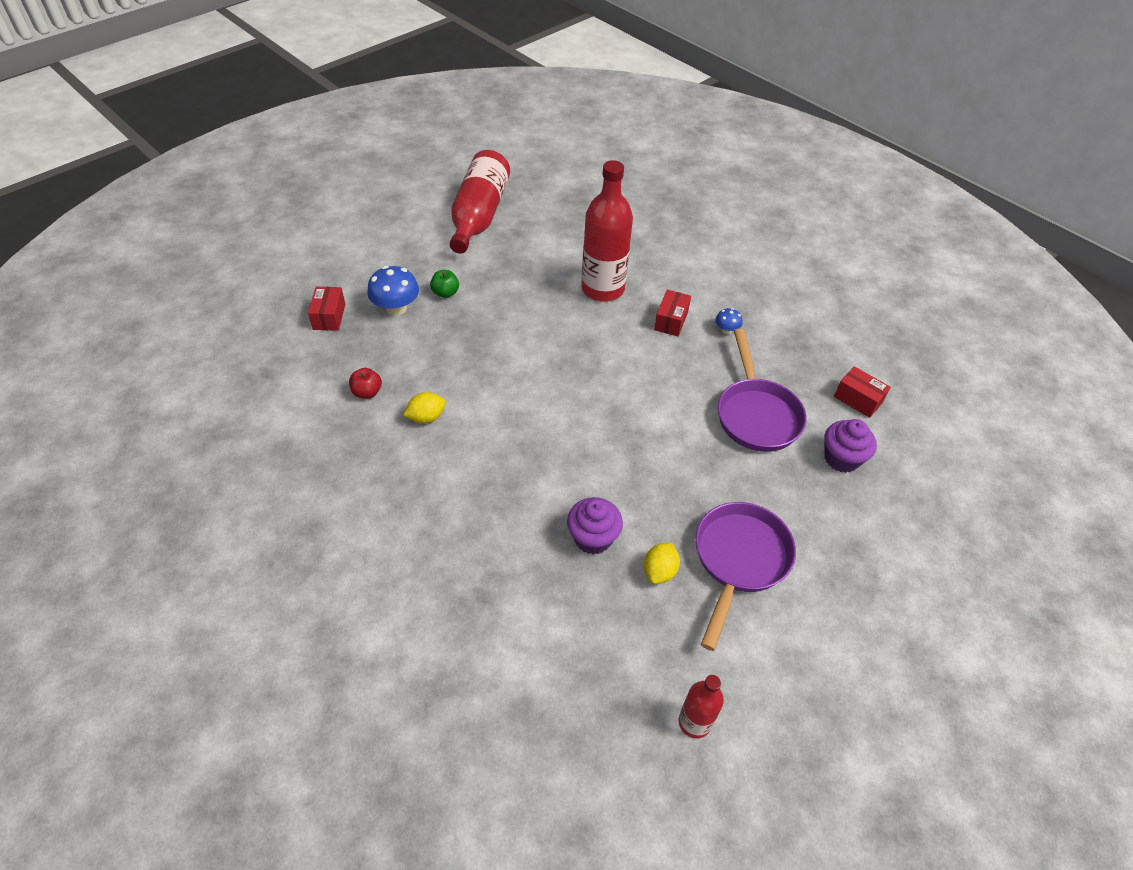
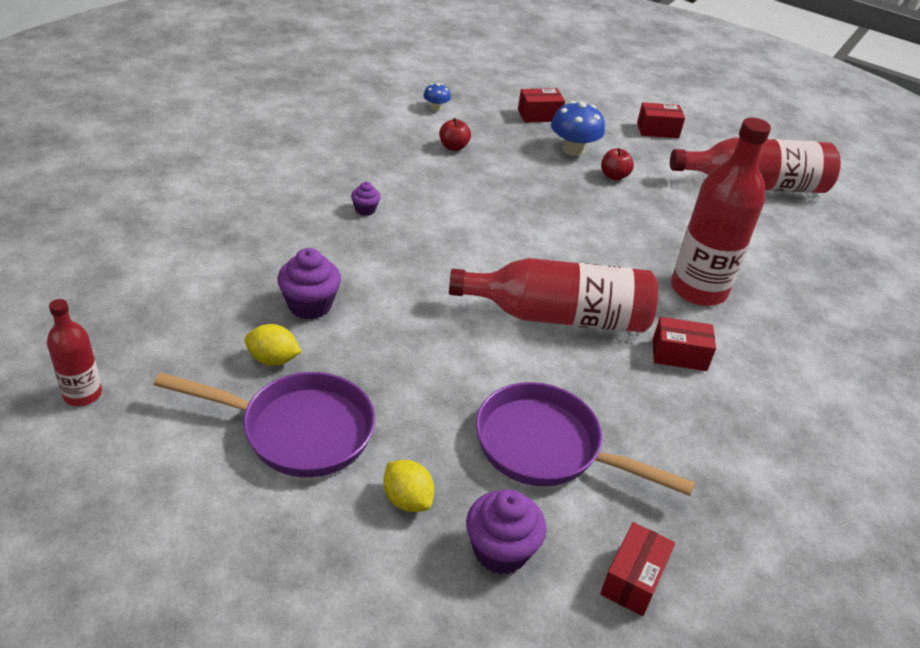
camera: 75 degrees right, 10 degrees down
yellow lemon [403,392,446,424] -> yellow lemon moved to [383,460,434,512]
green apple [430,270,459,298] -> red apple [601,148,634,180]
blue mushroom [715,308,742,334] -> blue mushroom moved to [423,83,451,111]
purple pan [718,329,807,452] -> purple pan turned 45 degrees clockwise [476,382,695,496]
none -> purple cupcake [351,182,380,216]
none -> red bottle [449,258,658,333]
none -> red box [637,102,685,138]

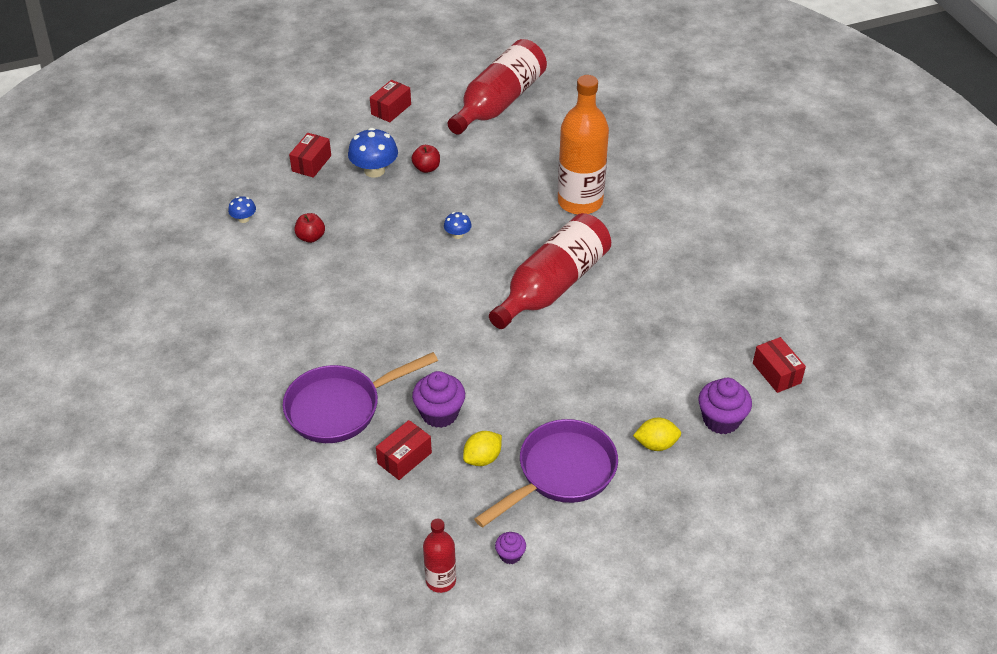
camera: 50 degrees left, 5 degrees up
purple cupcake [351,182,380,216] -> purple cupcake moved to [495,532,526,564]
purple pan [476,382,695,496] -> purple pan moved to [283,352,438,443]
red box [653,317,716,371] -> red box moved to [376,420,432,480]
red bottle [671,118,771,306] -> orange bottle [558,75,609,215]
none -> blue mushroom [444,212,472,239]

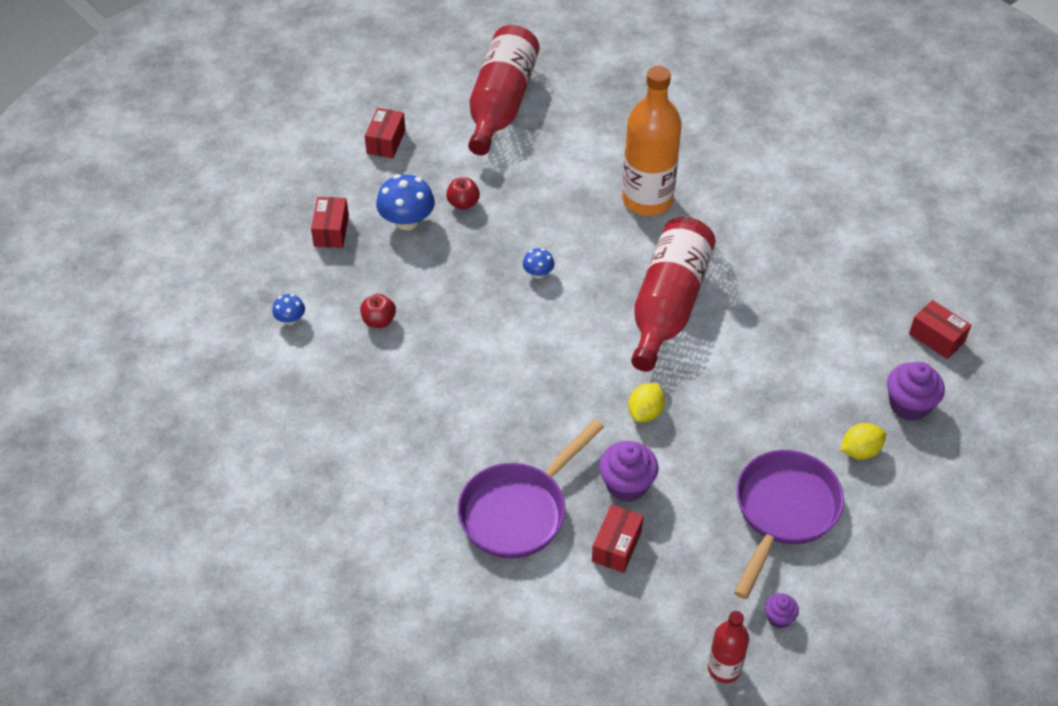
camera: 20 degrees left, 5 degrees up
yellow lemon [463,431,502,466] -> yellow lemon moved to [628,383,665,422]

